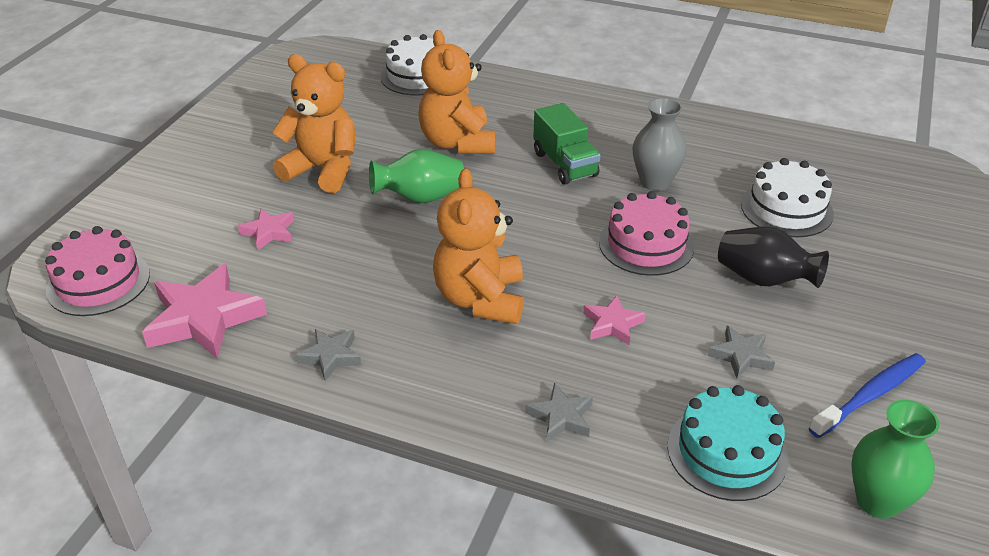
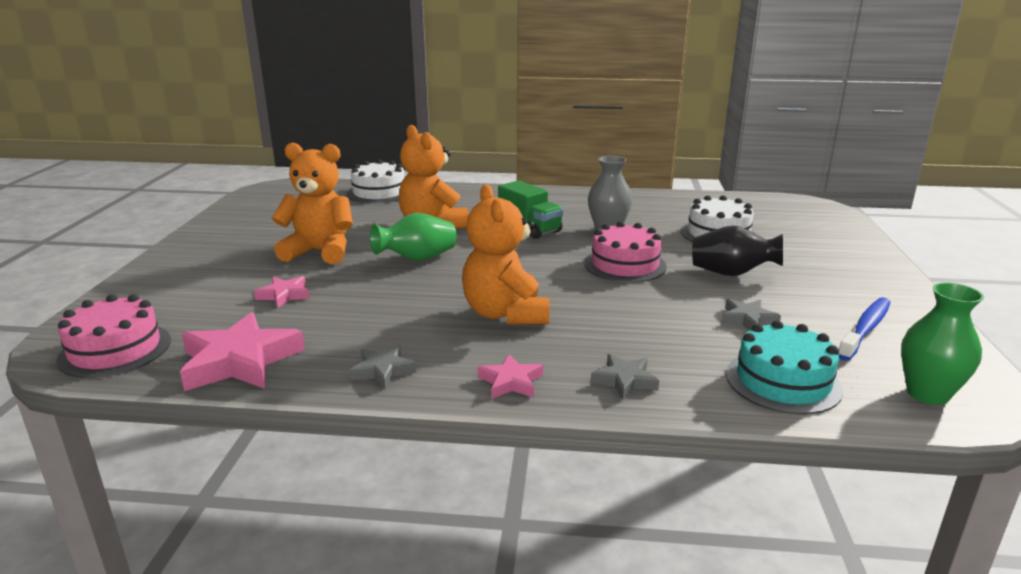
camera: 15 degrees left, 15 degrees down
pink star [583,295,646,345] -> pink star moved to [478,354,543,399]

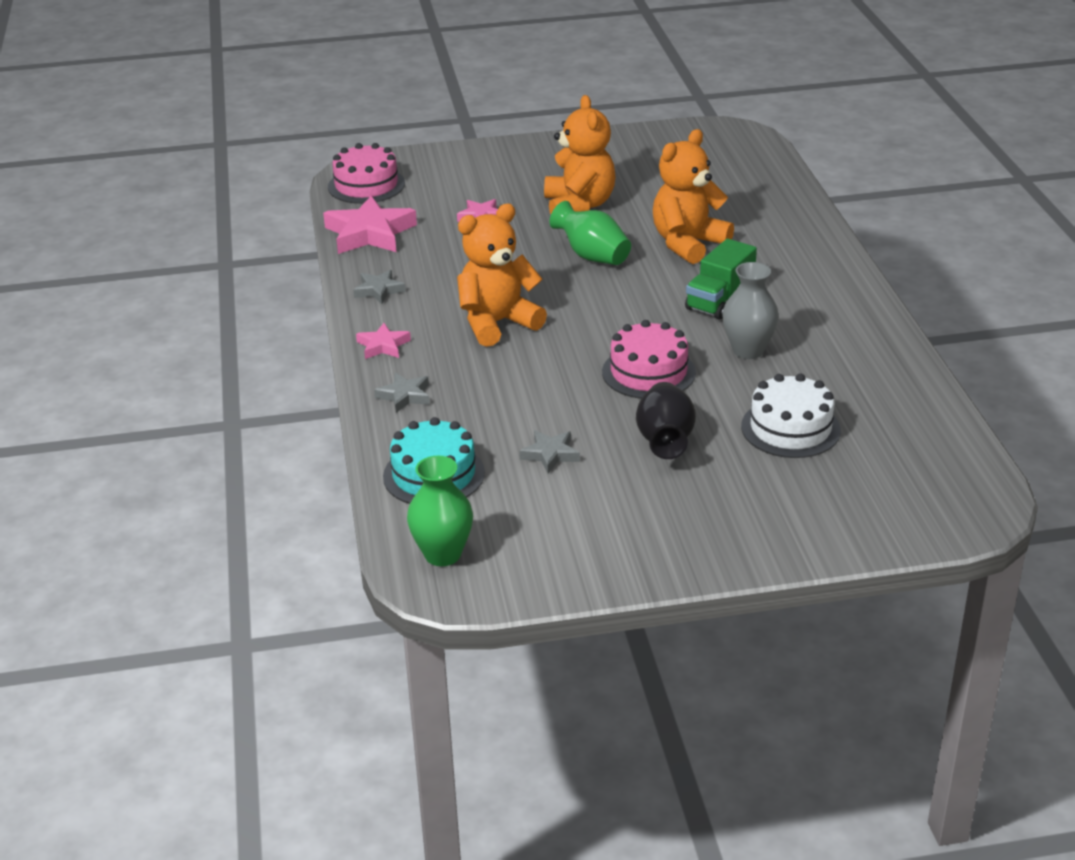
camera: 75 degrees right, 10 degrees up
white cake [347,160,405,203] -> none
blue toothbrush [839,297,891,361] -> none

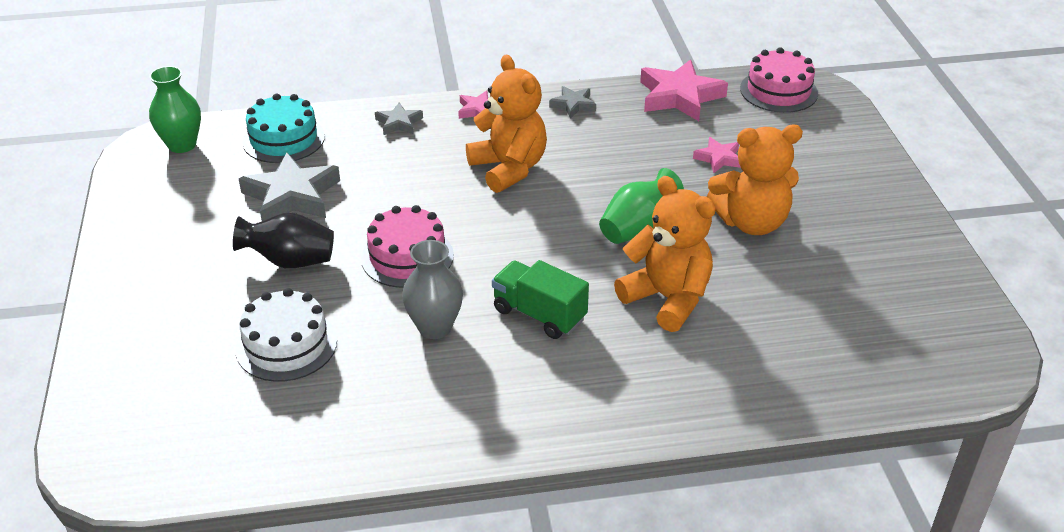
camera: 90 degrees right, 5 degrees up
grey star [519,430,580,473] -> grey star [239,153,340,221], size x1.91

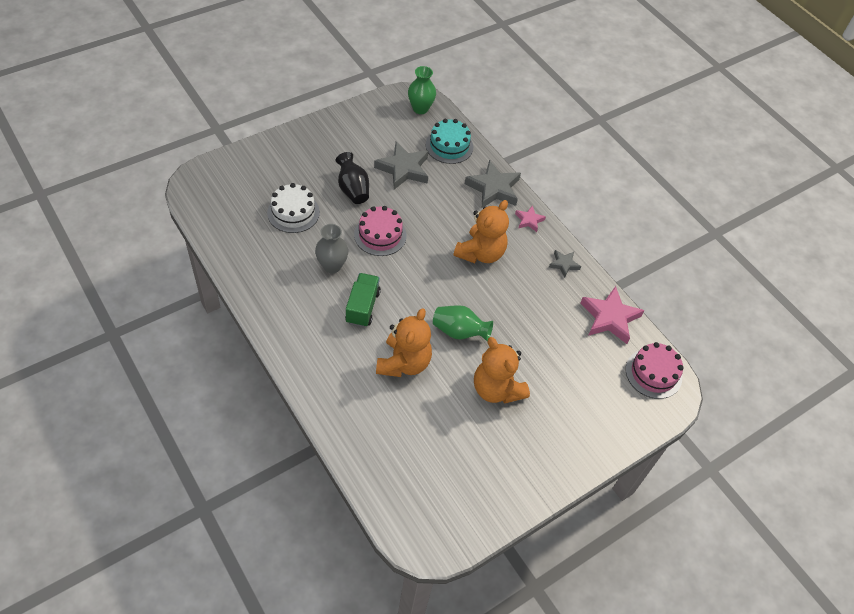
camera: 60 degrees right, 15 degrees up
grey star [375,103,423,135] -> grey star [465,160,521,208], size x1.91
pink star [693,137,741,173] -> none

